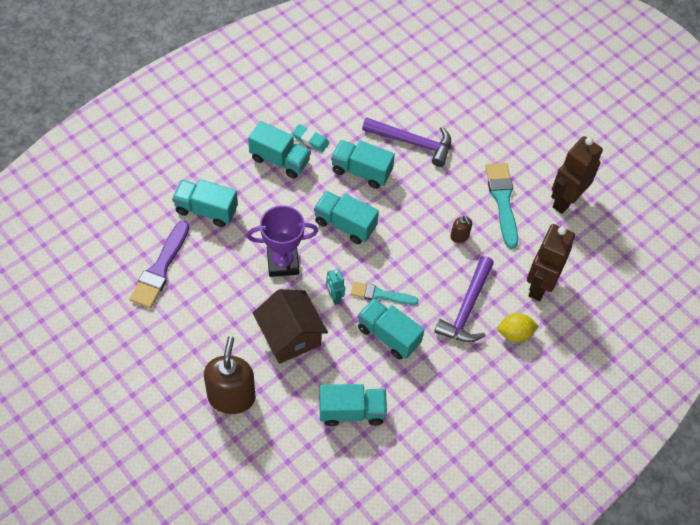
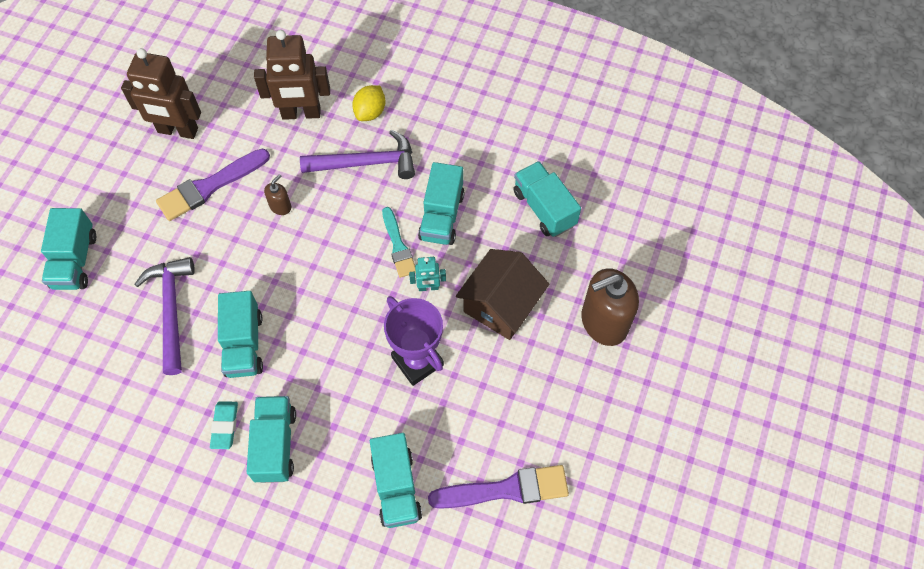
camera: 115 degrees left, 5 degrees up
turquoise truck [314,191,379,244] -> turquoise truck moved to [41,208,96,290]
turquoise robot [326,269,345,305] -> turquoise robot turned 45 degrees clockwise [409,257,446,291]
turquoise brush [486,163,518,249] -> purple brush [156,149,270,221]
yellow lemon [498,313,539,342] -> yellow lemon turned 60 degrees clockwise [352,85,385,121]

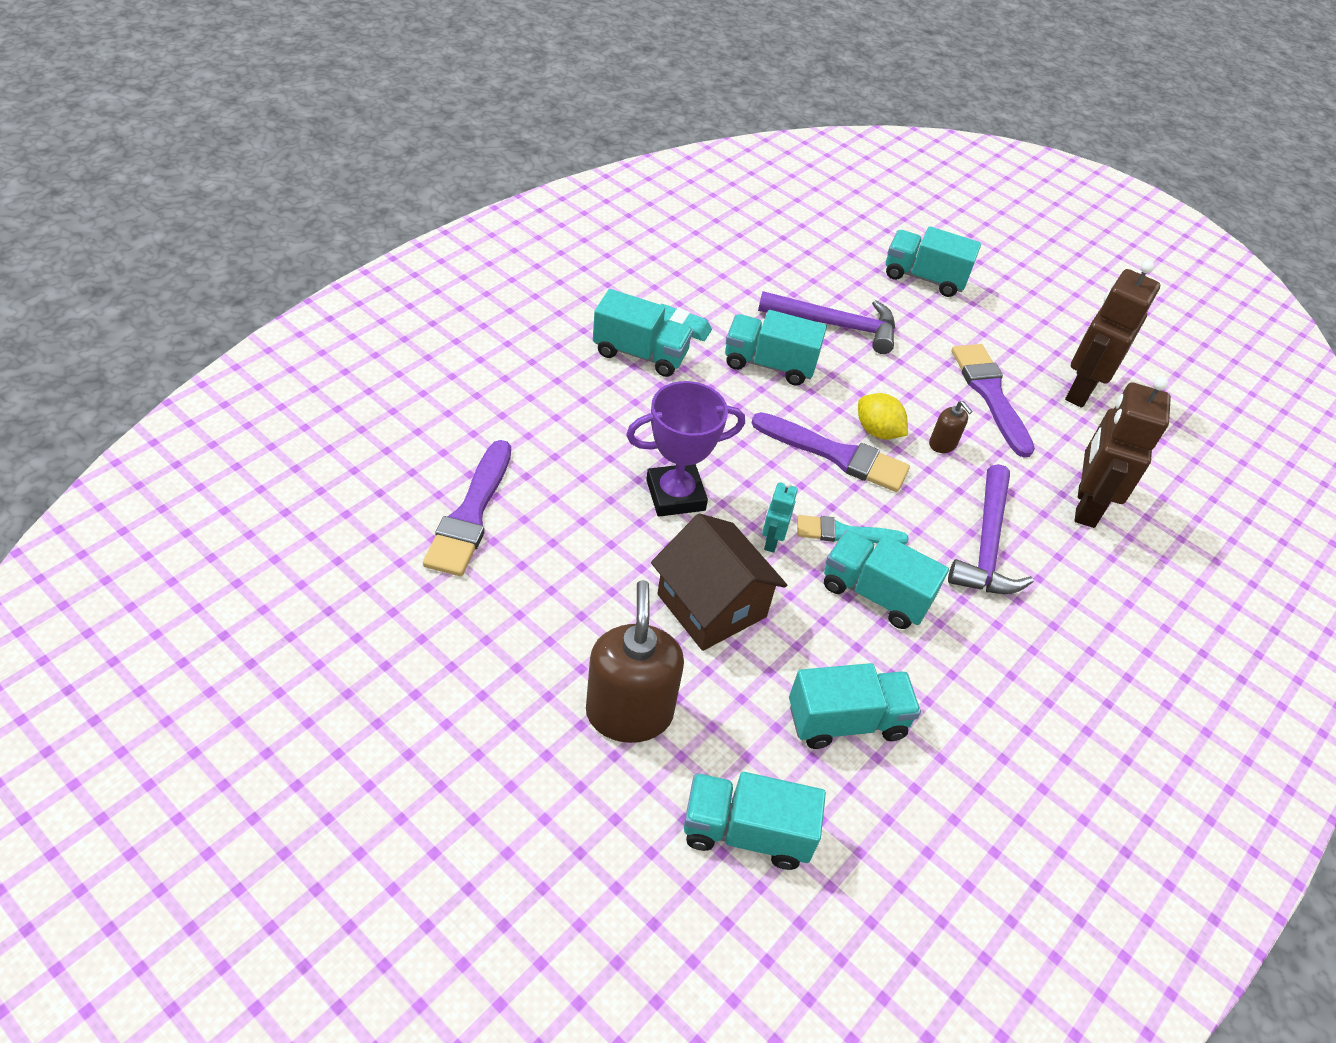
camera: 105 degrees right, 15 degrees down
yellow lemon [352,85,385,121] -> yellow lemon moved to [858,393,908,440]
turquoise truck [370,433,422,528] -> turquoise truck moved to [684,772,826,870]
none -> purple brush [752,412,910,492]

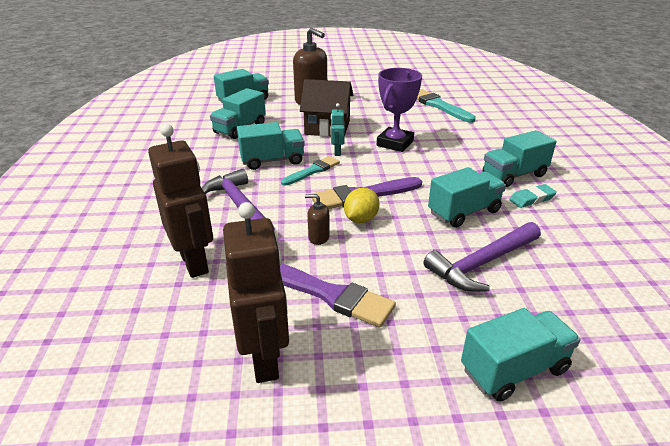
camera: 140 degrees right, 15 degrees down
purple brush [423,440,511,576] -> turquoise brush [416,89,476,123]
turquoise robot [762,481,798,553] -> turquoise robot turned 150 degrees counterclockwise [331,103,345,156]
yellow lemon [858,393,908,440] -> yellow lemon turned 60 degrees counterclockwise [344,188,380,223]

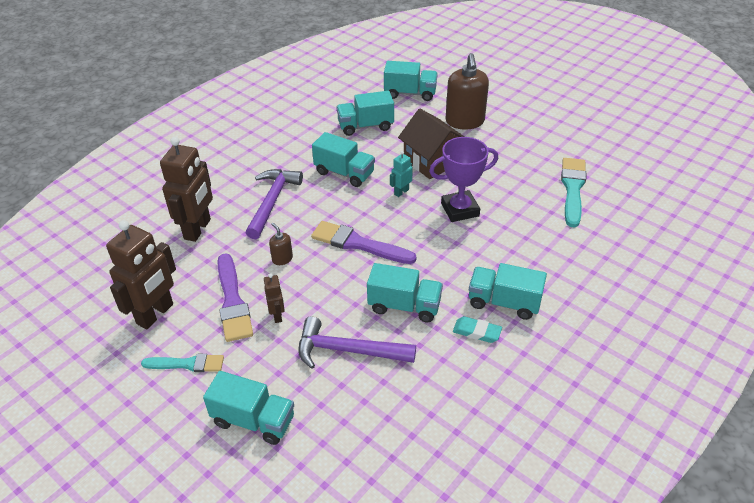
camera: 45 degrees right, 10 degrees up
turquoise brush [281,156,340,186] -> turquoise brush moved to [141,354,224,372]
yellow lemon [344,188,380,223] -> none
none -> brown robot [264,273,285,323]

